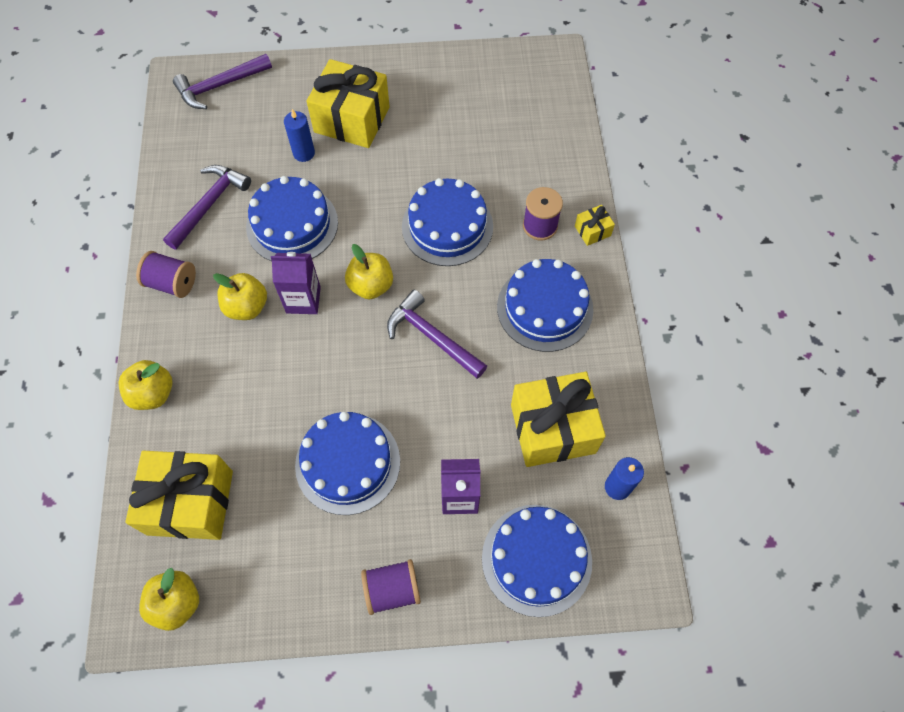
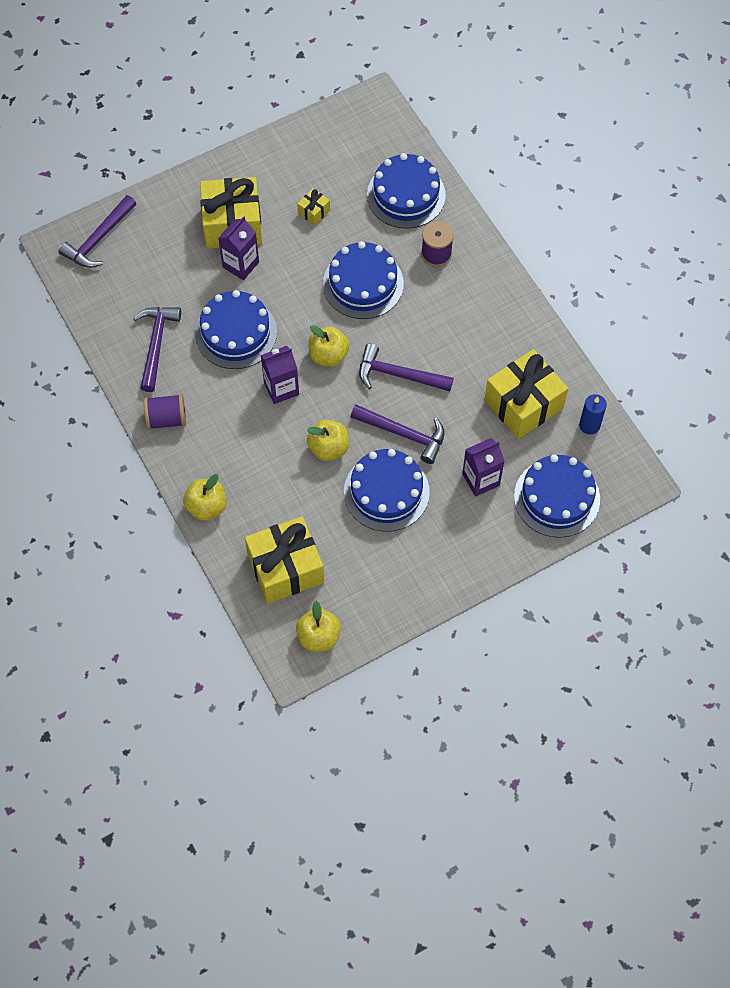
camera: 25 degrees left, 0 degrees up
yellow apple [213,273,267,320] -> yellow apple moved to [307,420,349,461]
blue candle [284,109,315,162] -> none
purple spool [361,559,421,615] -> none
blue cake [497,259,593,352] -> blue cake moved to [367,153,446,229]
yellow gift [575,205,615,246] -> yellow gift moved to [297,189,330,225]
none -> purple carton [218,216,259,280]
none -> purple hammer [351,405,444,464]

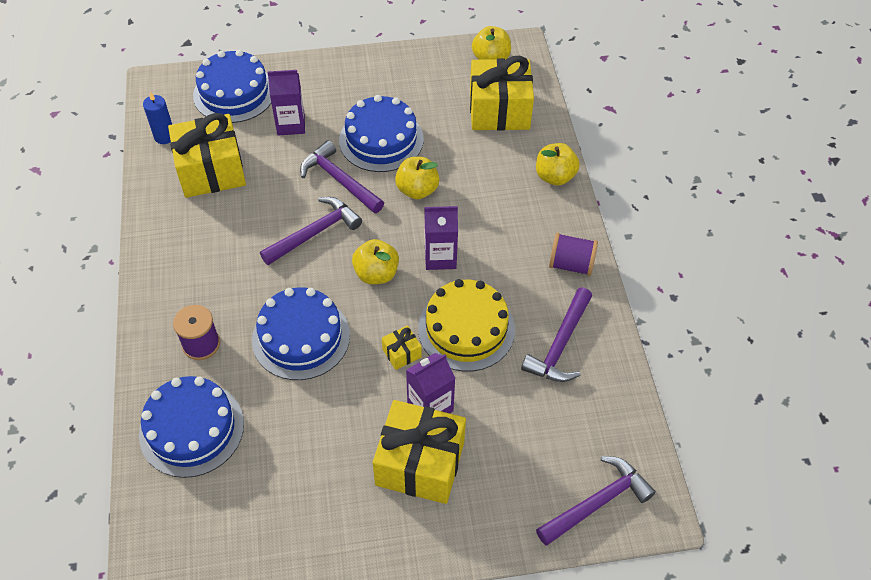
camera: 160 degrees left, 10 degrees down
blue cake [195,290,277,369] -> yellow cake [418,279,515,371]
yellow gift [297,189,330,225] -> yellow gift moved to [382,325,421,370]
purple hammer [359,344,454,391] -> purple hammer turned 75 degrees counterclockwise [260,197,362,265]

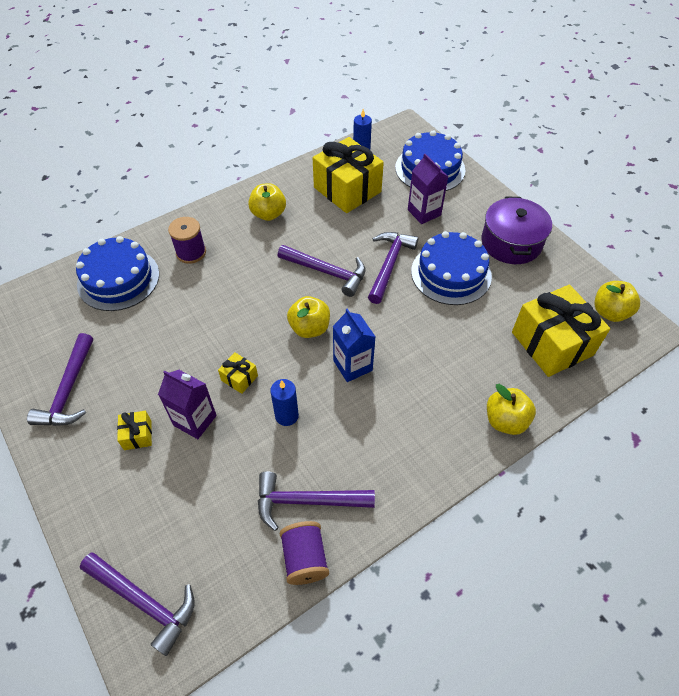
camera: 65 degrees right, 0 degrees up
blue cake [252,287,350,380] -> none
yellow gift [373,400,466,504] -> yellow gift [117,411,152,450], size x0.43
yellow apple [395,157,439,199] -> yellow apple moved to [248,183,286,221]
yellow cake [418,279,515,371] -> blue candle [270,379,299,426]
purple carton [425,206,458,270] -> blue carton [333,308,376,382]
purple spool [549,233,598,276] -> purple spool moved to [280,521,329,585]
none -> purple hammer [27,333,93,426]
none -> purple pot [482,196,552,264]

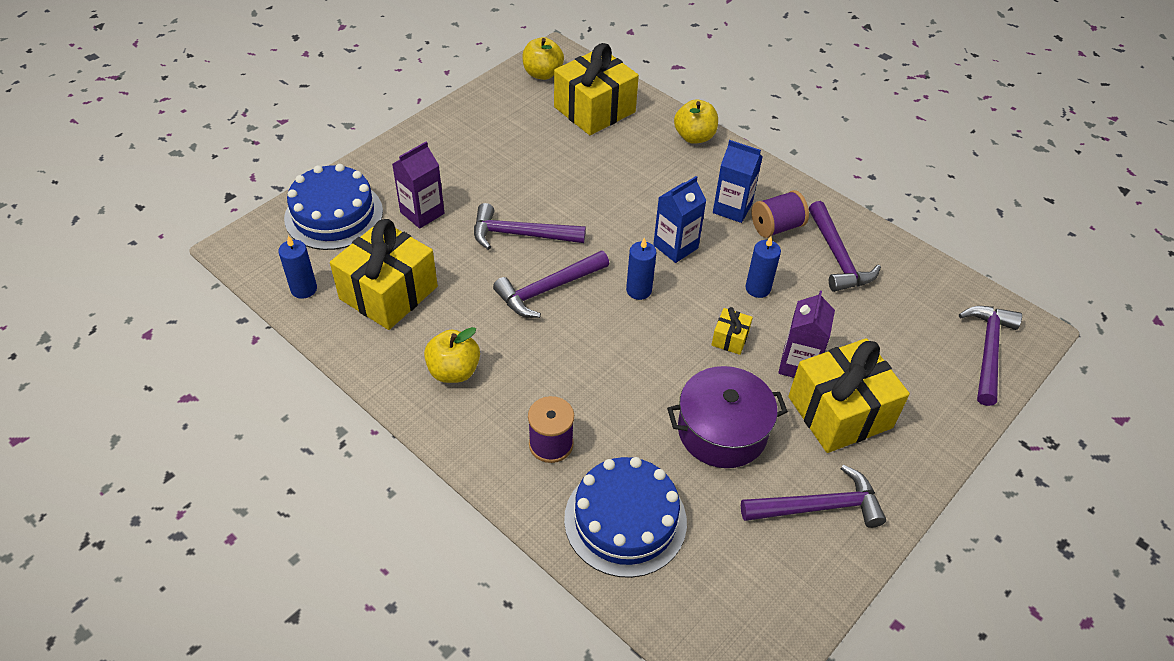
camera: 105 degrees left, 5 degrees down
yellow gift [117,411,152,450] -> yellow gift [788,338,910,453], size x2.31
purple hammer [278,245,365,297] -> purple hammer turned 135 degrees counterclockwise [493,251,609,318]
purple spool [280,521,329,585] -> purple spool moved to [752,190,809,238]
yellow apple [287,296,330,338] -> blue candle [626,237,656,300]
blue cake [411,231,492,305] -> none
purple pot [482,196,552,264] -> purple pot moved to [667,366,788,468]
none -> blue carton [713,140,763,223]

